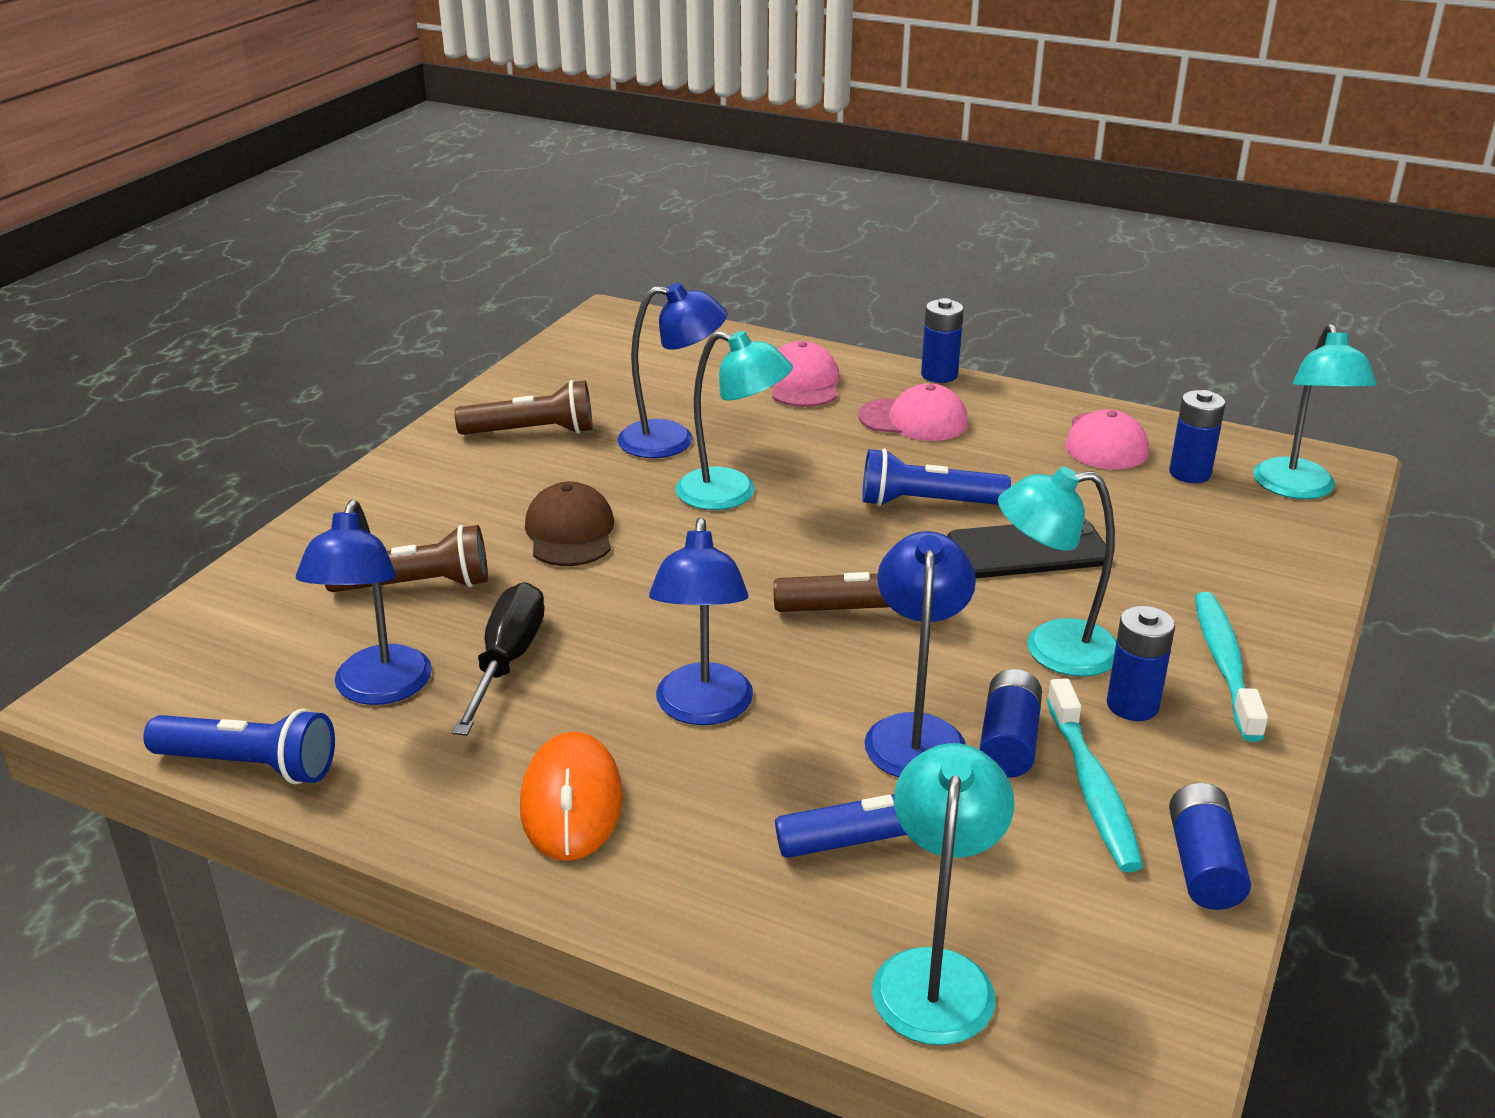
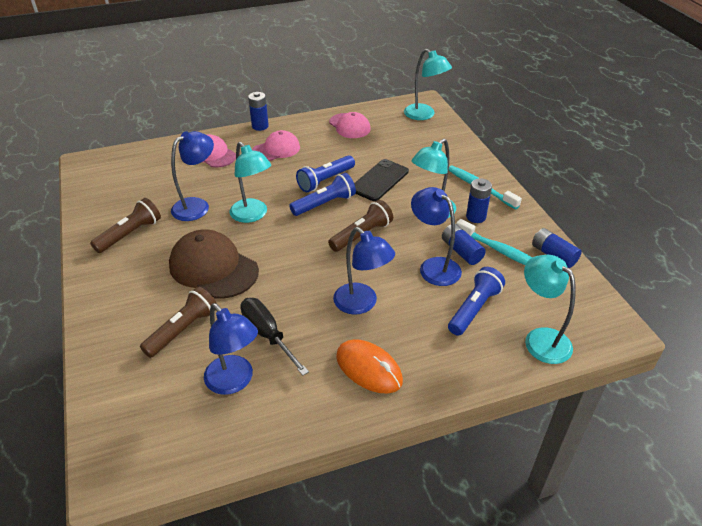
camera: 45 degrees left, 10 degrees up
blue flashlight [143,708,335,784] -> blue flashlight moved to [289,173,356,216]
brown cap [525,482,614,566] -> brown cap [169,229,259,299], size x1.57
turquoise lamp [676,331,793,510] -> turquoise lamp turned 75 degrees clockwise [229,142,271,223]
blue battery [1169,390,1226,483] -> none

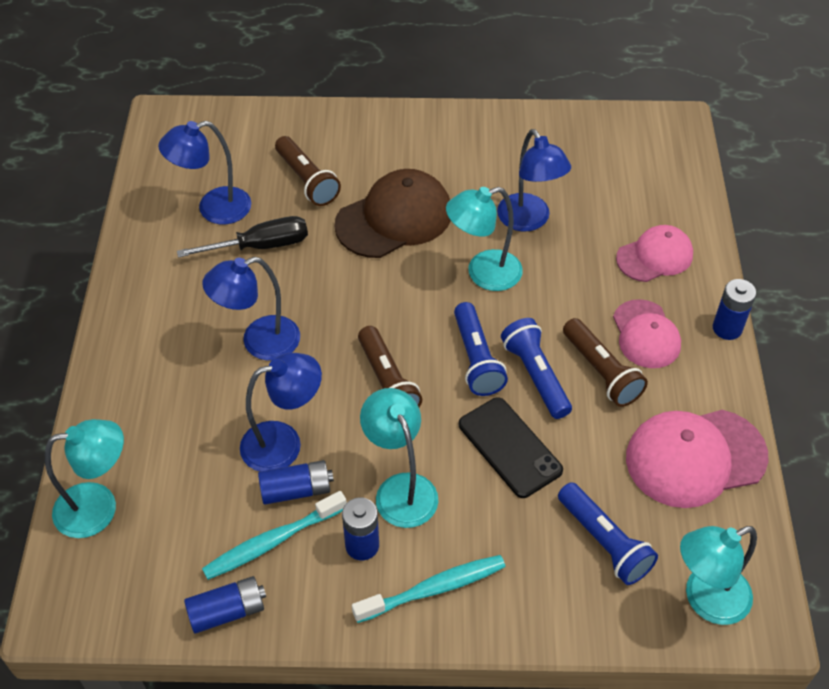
camera: 110 degrees right, 10 degrees up
brown flashlight [90,198,161,253] -> brown flashlight moved to [563,318,648,407]
pink cap [329,112,371,138] -> pink cap [626,410,769,508], size x1.57
orange mouse [336,339,403,394] -> none
blue flashlight [448,267,505,336] -> blue flashlight moved to [558,482,658,585]

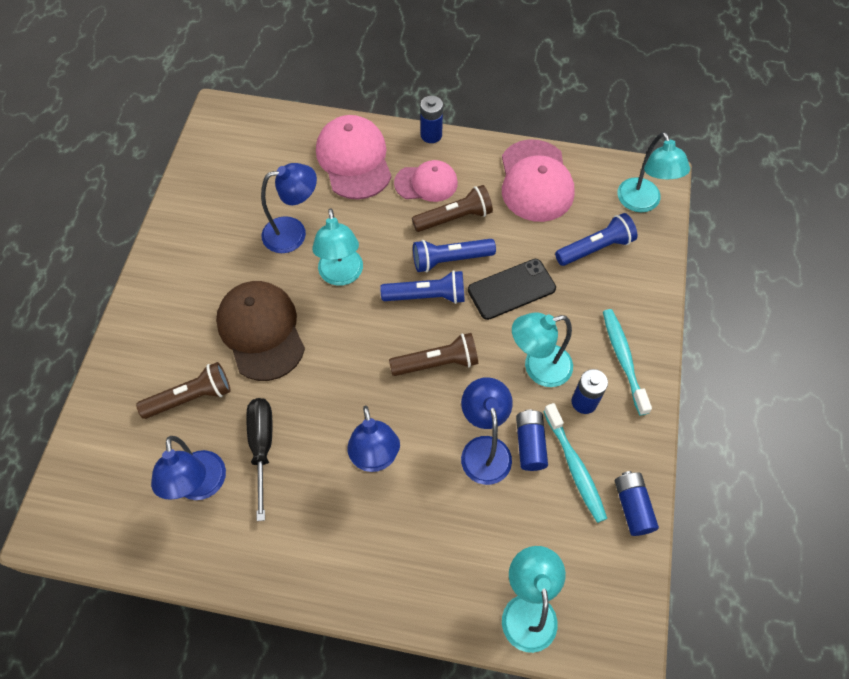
camera: 80 degrees left, 10 degrees up
pink cap [616,225,693,282] -> pink cap [316,115,392,200], size x1.57

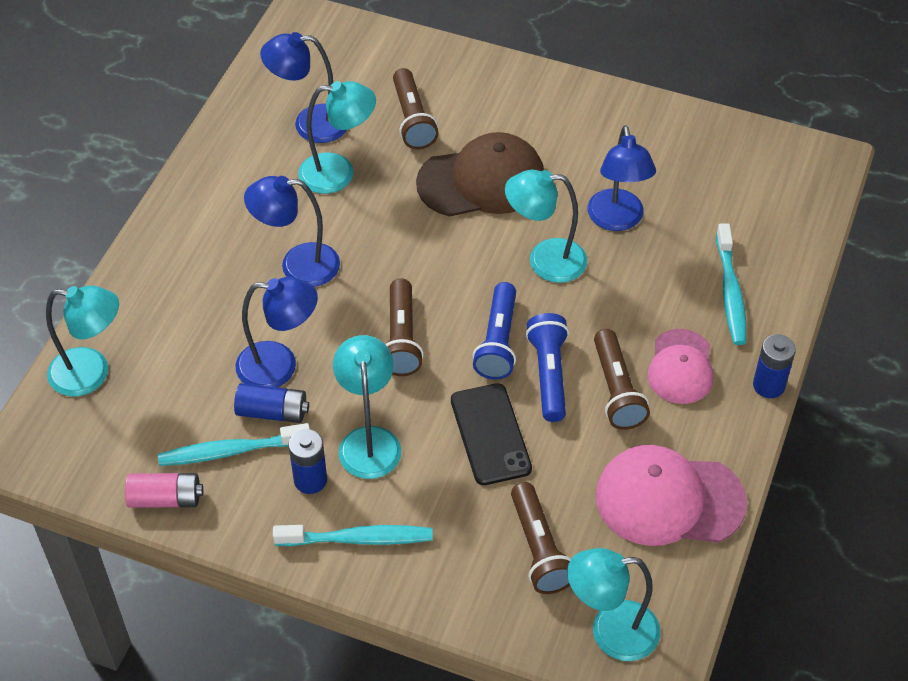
camera: 100 degrees right, 10 degrees down
black screwdriver [246,398,272,521] -> turquoise lamp [298,81,376,194]
pink cap [316,115,392,200] -> turquoise toothbrush [716,223,747,345]
blue flashlight [555,213,637,266] -> brown flashlight [511,482,571,594]
blue battery [615,471,659,536] -> pink battery [125,473,203,508]

